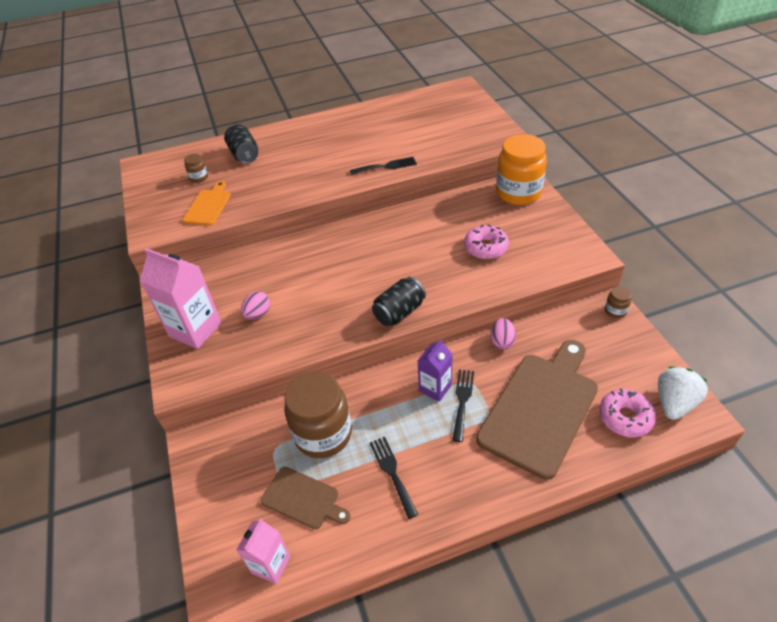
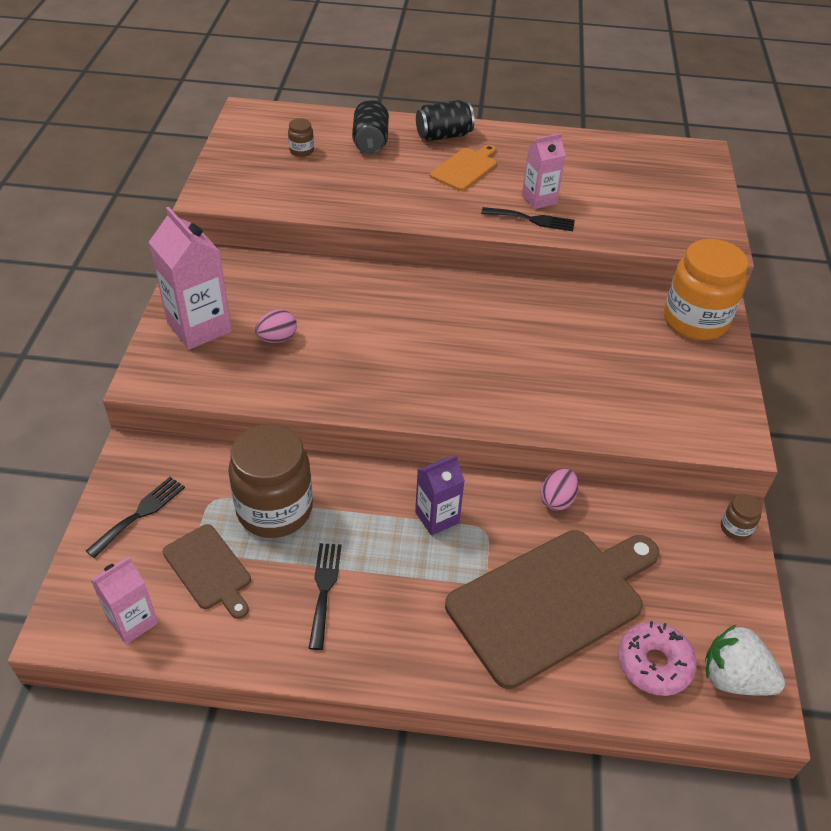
camera: 20 degrees right, 0 degrees up
orange cutting board [182,181,231,226] -> orange cutting board moved to [430,145,497,191]
black can [372,277,426,326] -> black can moved to [416,100,475,141]
black fork [452,369,474,442] -> black fork moved to [86,477,185,558]
pink donut [464,224,509,259] -> none
white strawberry [658,366,708,420] -> white strawberry turned 120 degrees counterclockwise [705,624,785,696]
none -> pink carton [522,133,566,209]

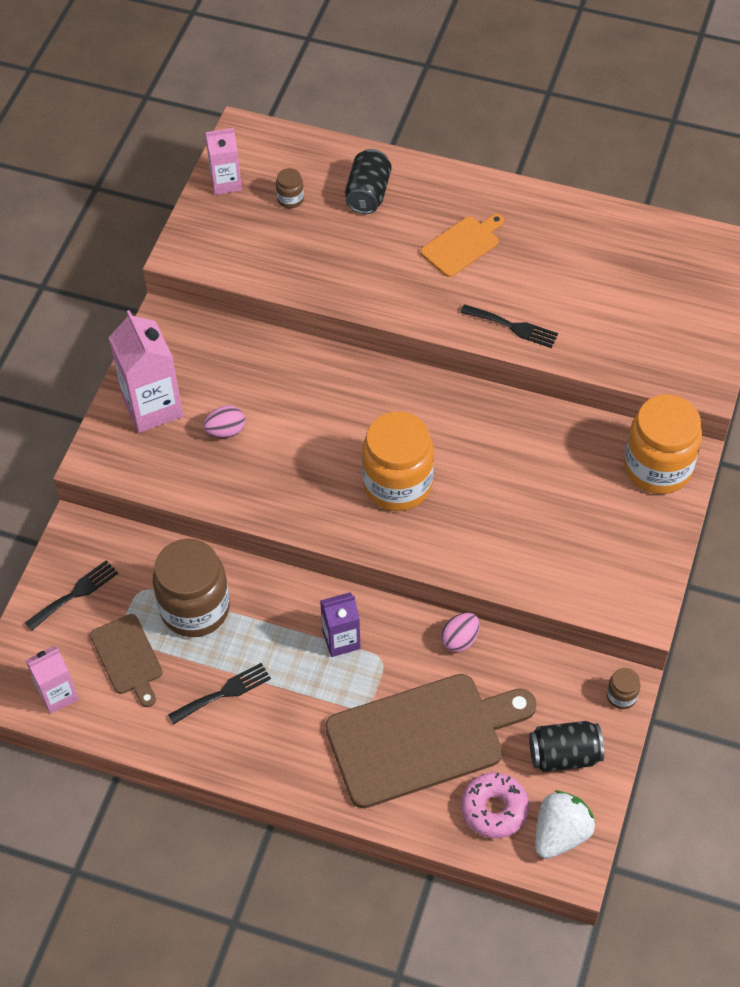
camera: 15 degrees right, 10 degrees up
black fork [309,543,341,650] -> black fork turned 45 degrees clockwise [168,663,271,725]
black can [416,100,475,141] -> black can moved to [529,721,604,772]
pink carton [522,133,566,209] -> pink carton moved to [205,128,242,195]
white strawberry [705,624,785,696] -> white strawberry turned 90 degrees clockwise [535,791,595,859]
none -> orange jar [362,411,434,511]

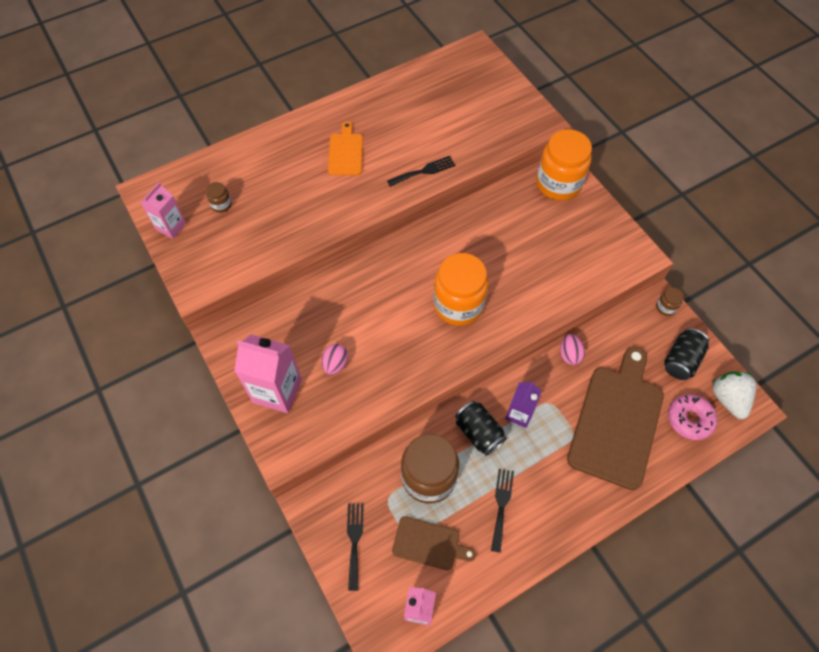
camera: 50 degrees left, 5 degrees up
black can [345,149,392,214] -> black can moved to [455,401,507,456]

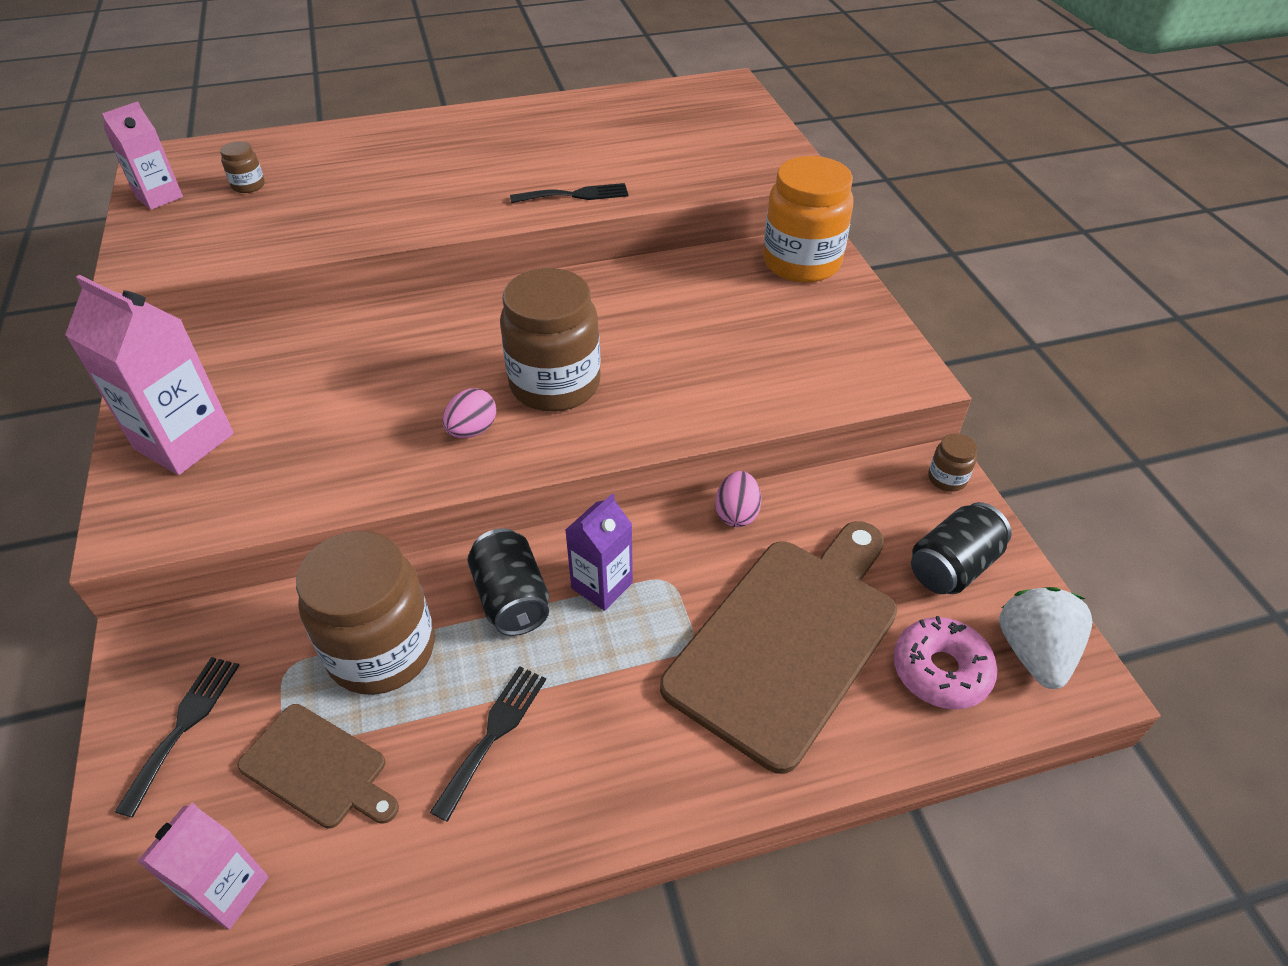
camera: 15 degrees right, 15 degrees down
pink egg [322,344,348,375] -> pink egg moved to [442,389,496,438]
orange cutting board [328,122,363,175] -> none
orange jar [434,253,488,326] -> brown jar [500,268,601,412]

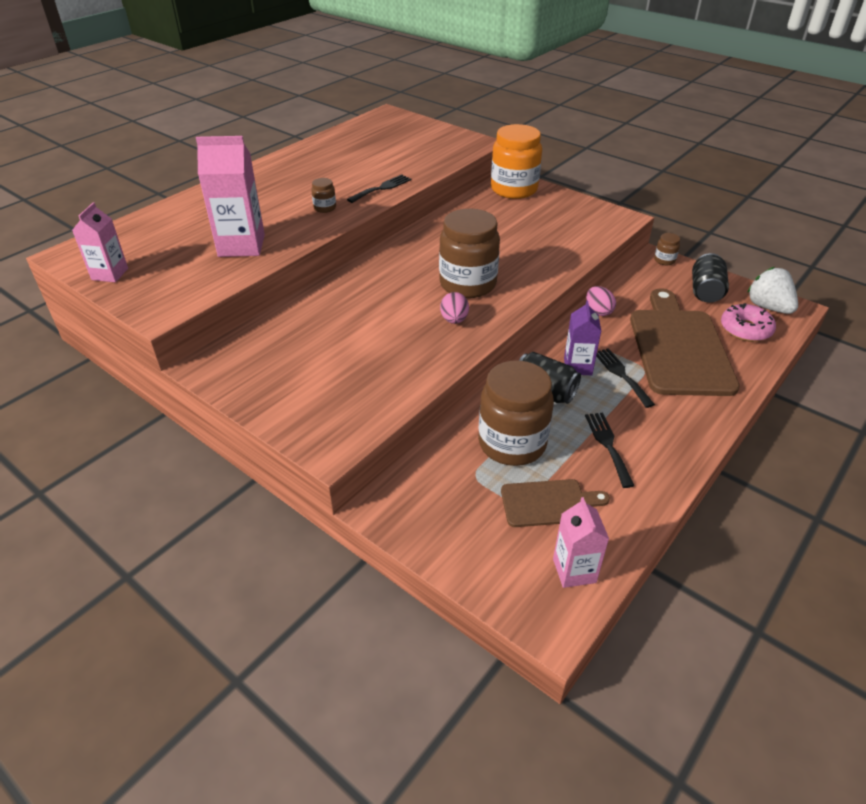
camera: 35 degrees left, 5 degrees down
pink carton [65,275,234,475] -> pink carton moved to [196,136,265,257]
black fork [115,657,239,817] -> black fork moved to [596,348,655,408]
brown jar [220,141,265,193] -> brown jar moved to [311,178,336,213]

